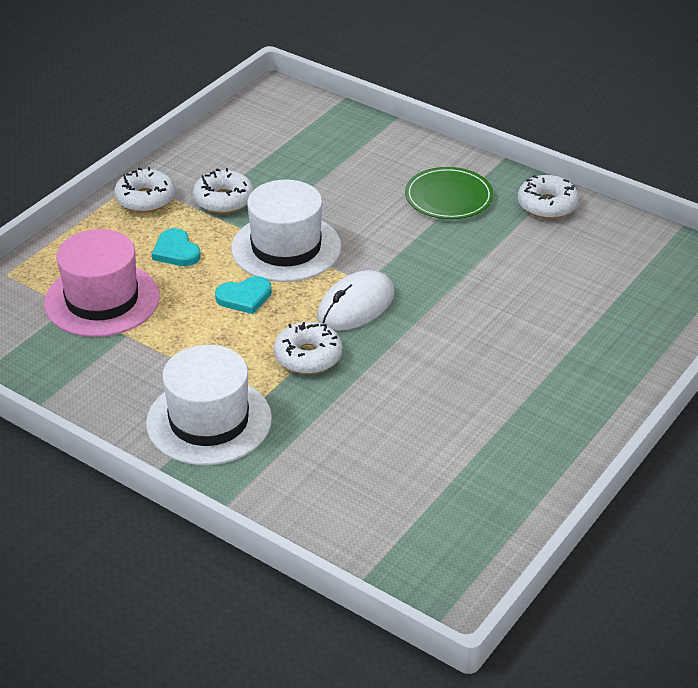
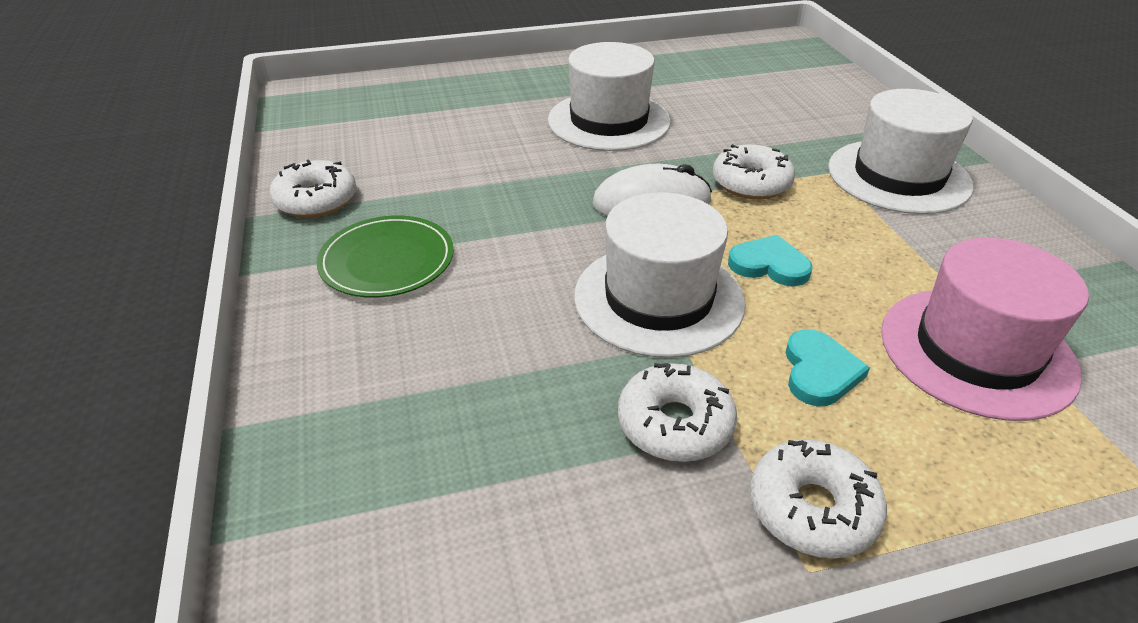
camera: 140 degrees left, 0 degrees up
none -> white hat [548,42,671,151]

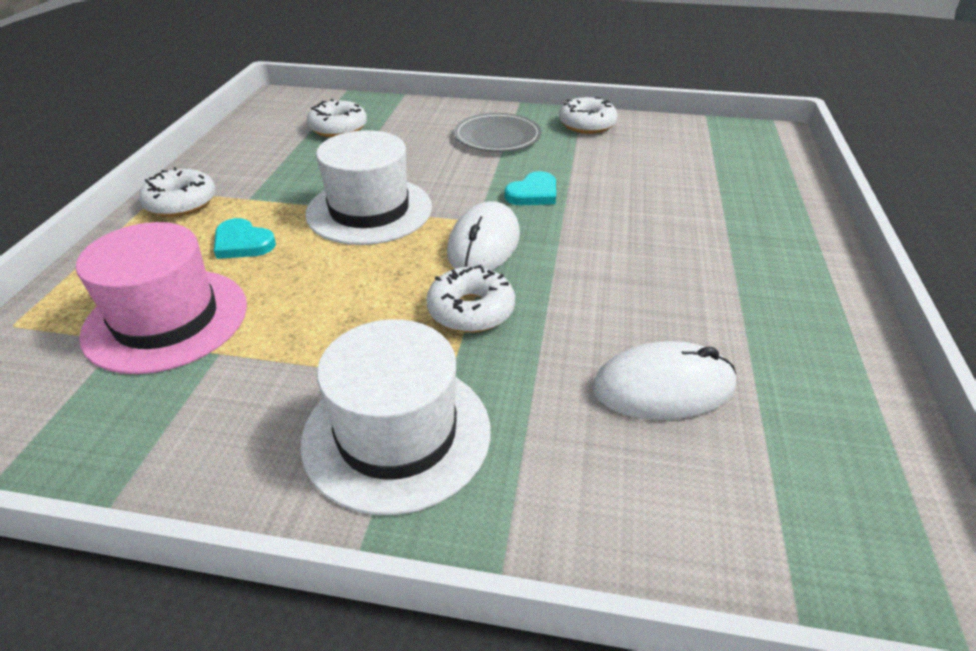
camera: 115 degrees right, 0 degrees up
green plate [316,215,454,298] -> grey plate [454,113,542,152]
white hat [548,42,671,151] -> none
white donut [618,363,737,462] -> white donut moved to [307,99,367,137]
turquoise heart [728,235,813,286] -> turquoise heart moved to [504,171,556,205]
none -> white mouse [592,341,736,420]

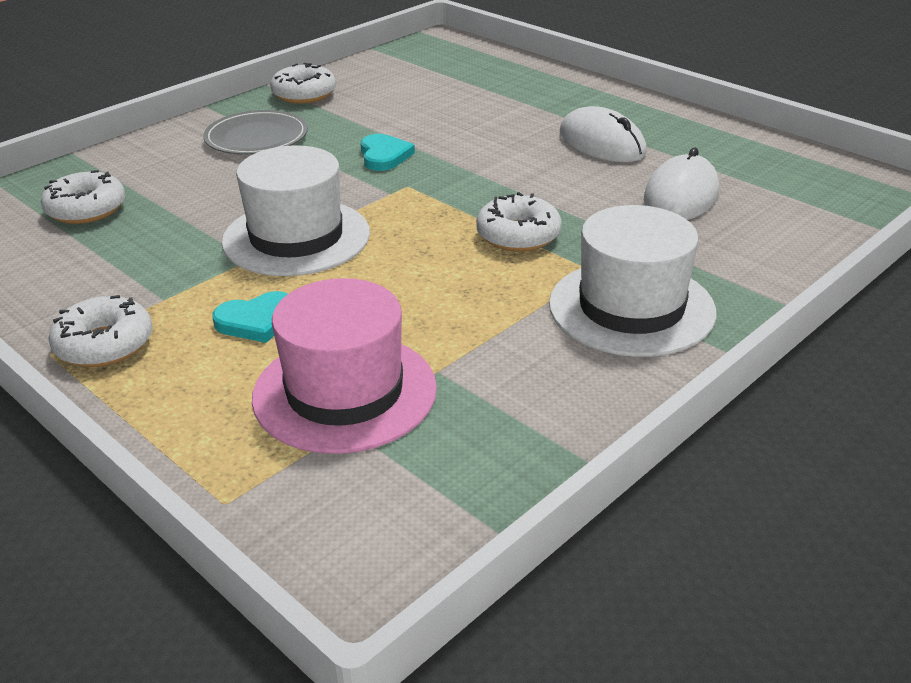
camera: 55 degrees left, 5 degrees down
white mouse [447,201,520,270] -> white mouse moved to [560,106,647,162]

